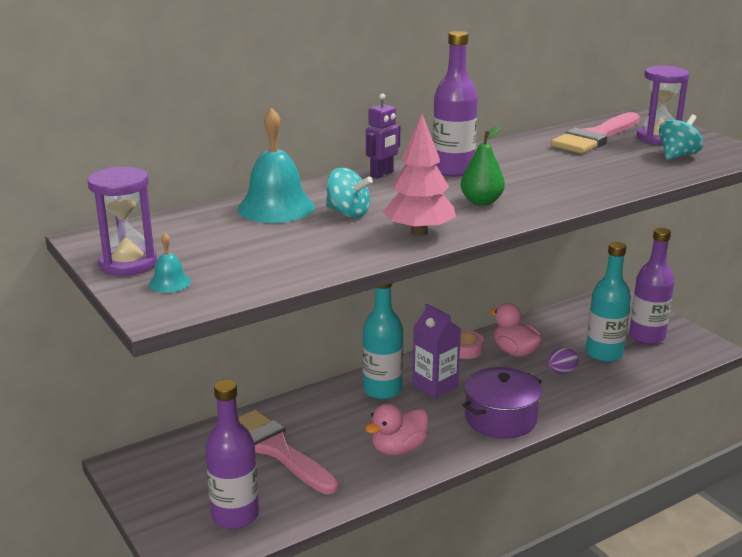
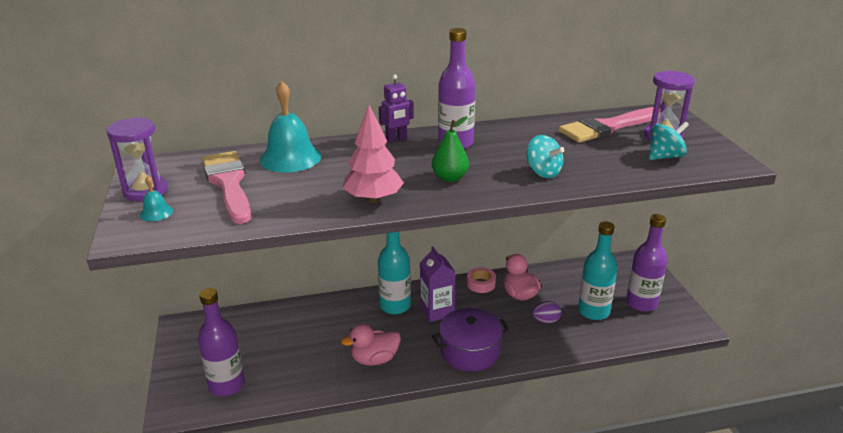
camera: 20 degrees right, 5 degrees up
pink brush [238,410,338,494] -> pink brush moved to [202,151,251,224]
turquoise spinning top [326,168,373,218] -> turquoise spinning top moved to [526,135,564,178]

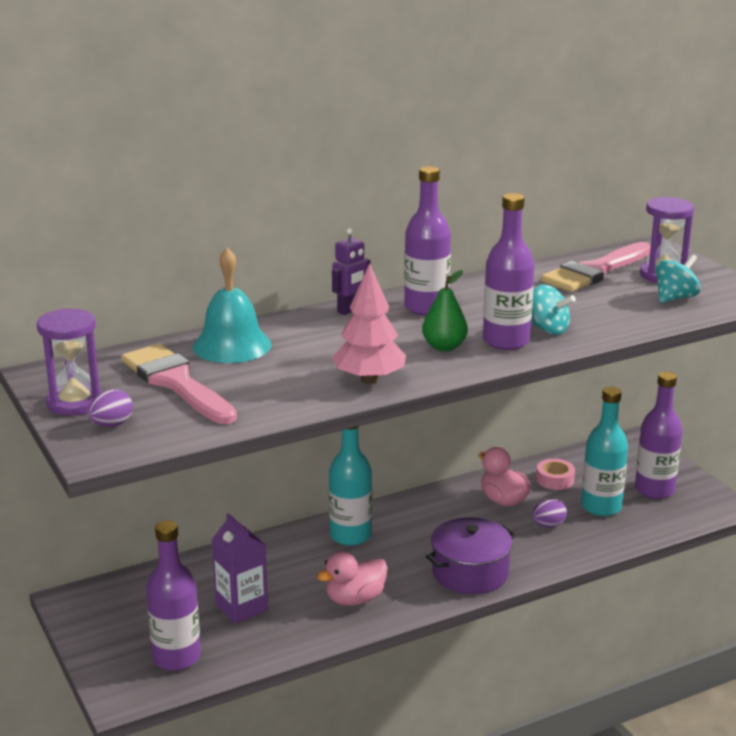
camera: 15 degrees left, 5 degrees down
turquoise bell [140,176,173,221] -> purple egg [87,389,133,427]
purple carton [420,246,455,322] -> purple carton moved to [212,513,268,624]
pink tape [467,267,496,293] -> pink tape moved to [536,459,575,490]
none -> purple bottle [483,193,535,350]

